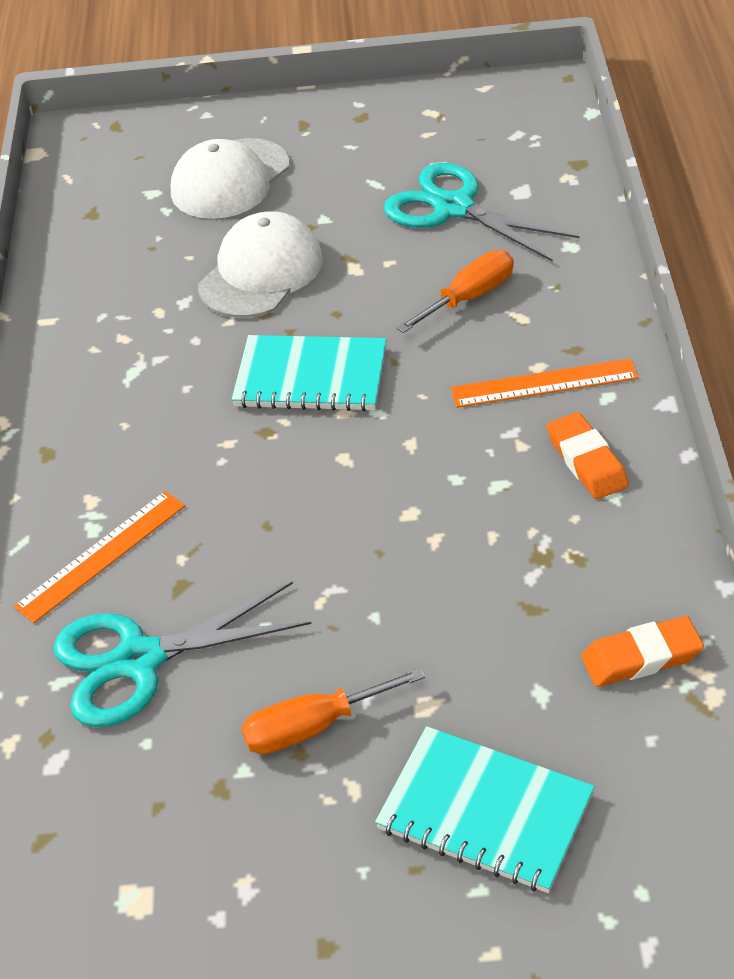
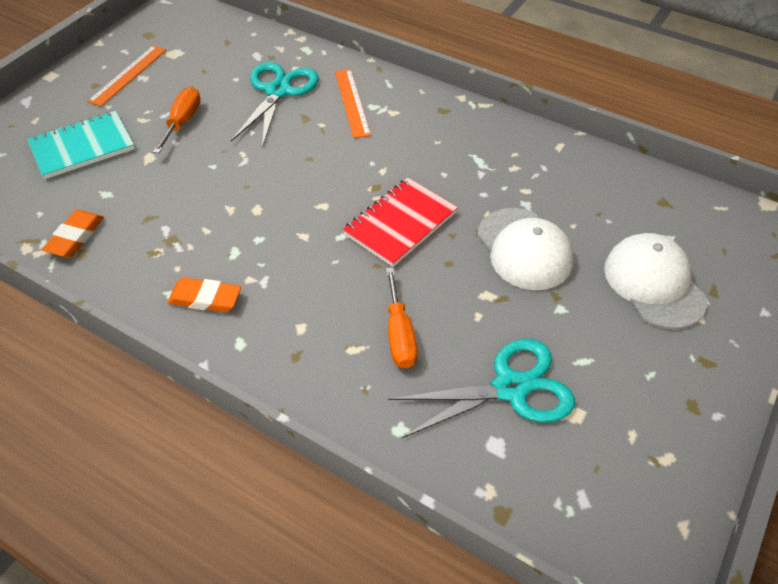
camera: 120 degrees right, 5 degrees up
turquoise notebook [232,335,387,412] -> red notebook [343,178,458,267]
orange ruler [451,358,639,408] -> orange ruler moved to [87,45,166,107]

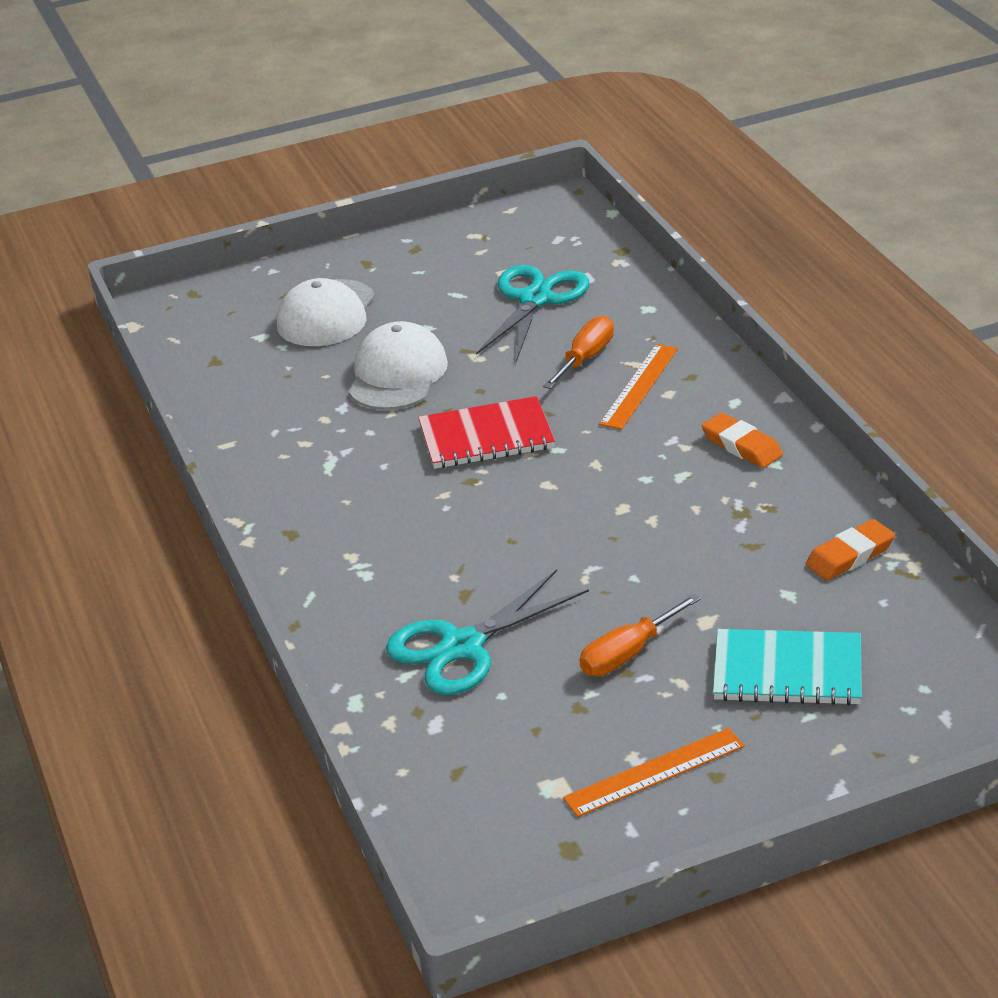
camera: 140 degrees left, 15 degrees down
orange ruler [335,69,371,138] -> orange ruler moved to [599,344,678,430]
turquoise scissors [388,339,575,438] -> turquoise scissors turned 90 degrees clockwise [476,265,589,362]

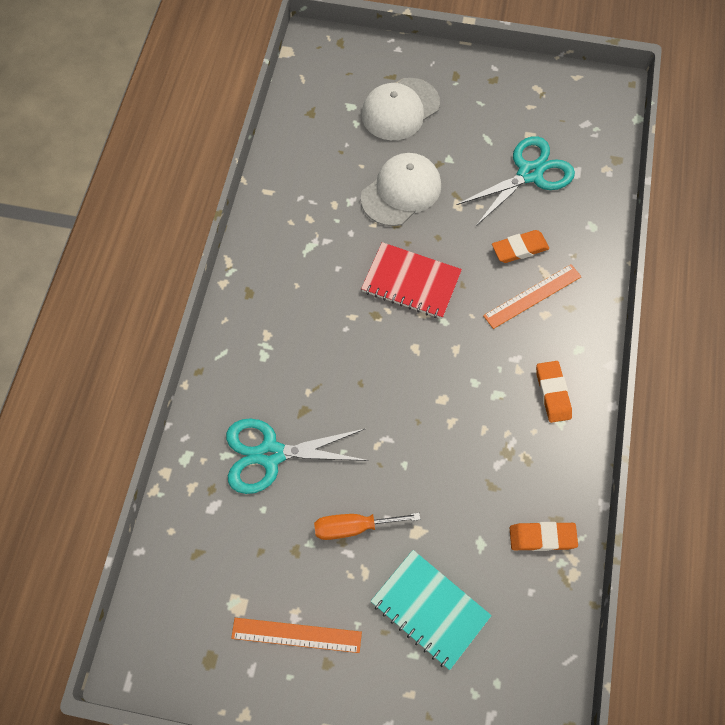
camera: 30 degrees right, 30 degrees up
orange screwdriver [543,316,614,389] -> orange eraser [492,230,549,263]

